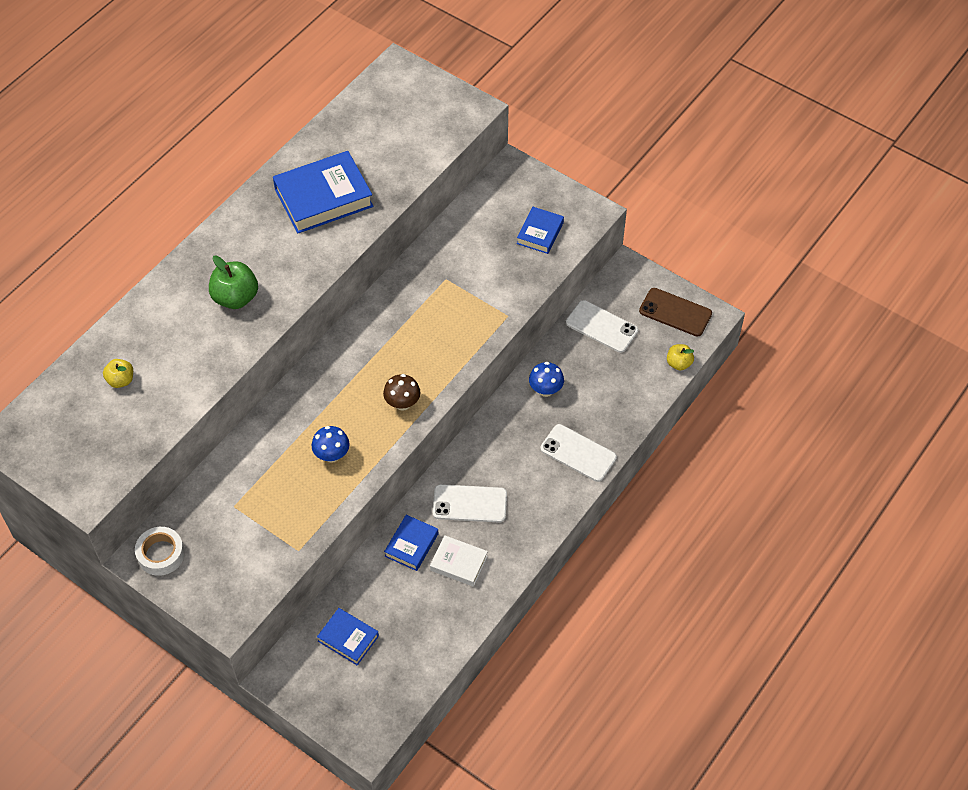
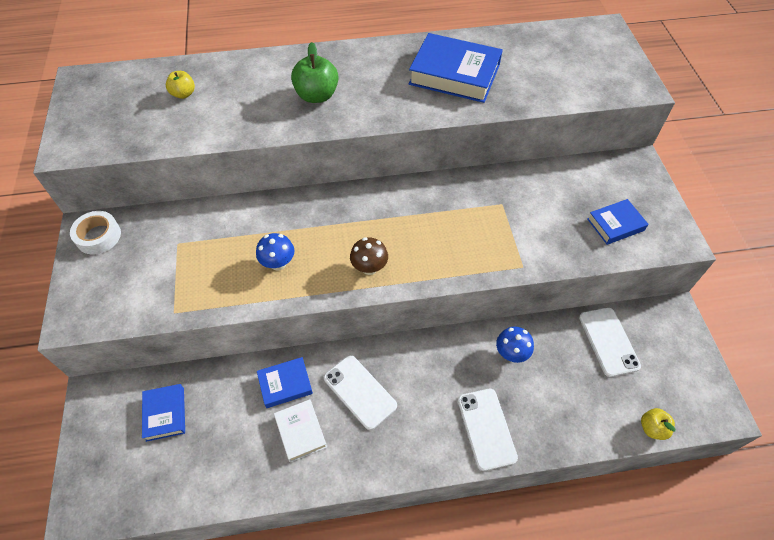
camera: 45 degrees right, 0 degrees up
brown phone [639,288,712,337] -> none

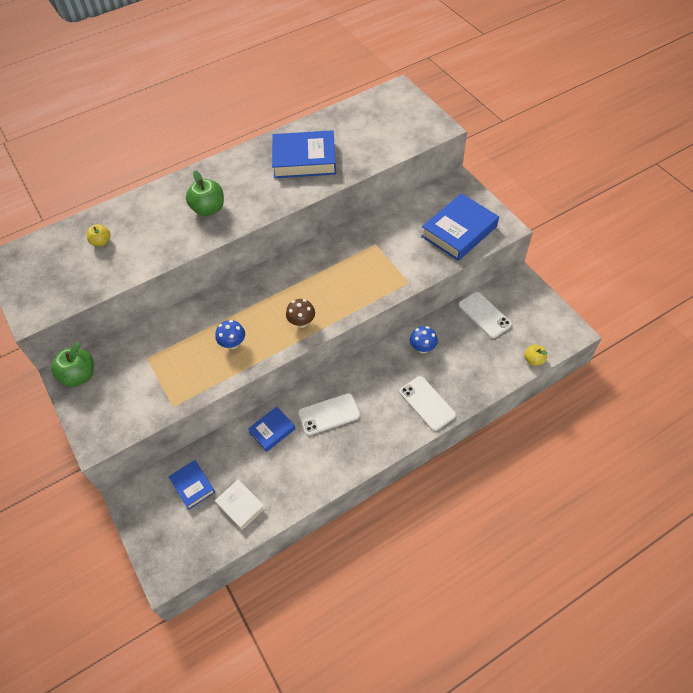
camera: 20 degrees left, 0 degrees up
white tape [70,211,121,254] -> green apple [51,342,94,387]
white book [274,399,327,462] -> white book moved to [215,480,265,530]
white phone [324,355,397,430] -> white phone turned 45 degrees counterclockwise [298,393,360,435]
blue book [587,199,648,245] -> blue book [421,193,499,261], size x1.83

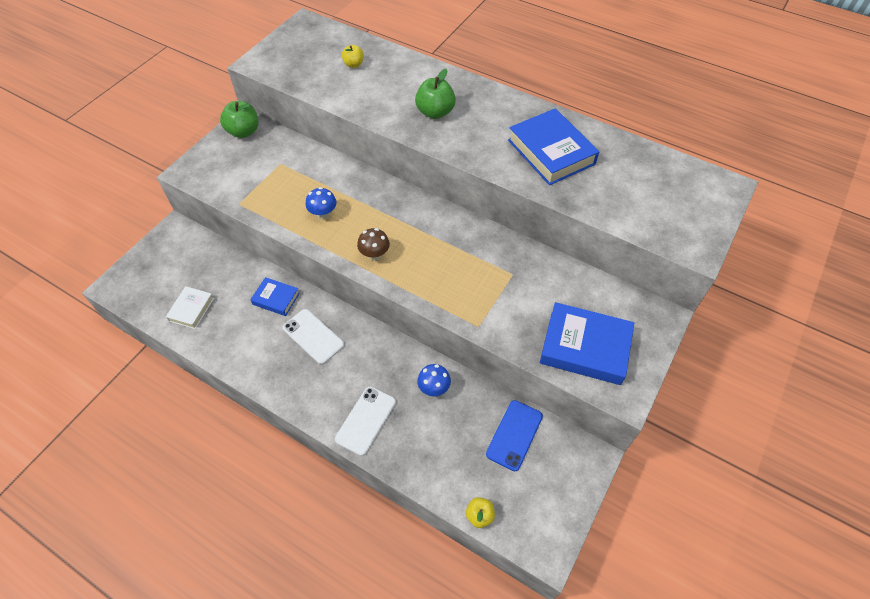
camera: 60 degrees right, 0 degrees up
blue book [168,460,215,510] -> none
white phone [458,292,512,338] -> blue phone [486,400,543,471]

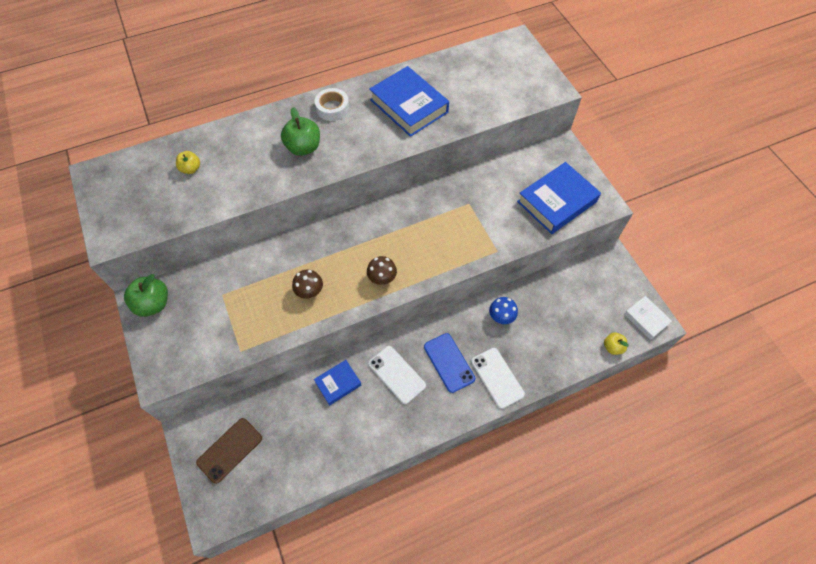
camera: 55 degrees left, 5 degrees up
white book [166,286,214,329] -> white book moved to [624,296,672,340]
white phone [283,309,344,364] -> white phone turned 60 degrees clockwise [368,346,426,404]
blue mushroom [306,187,337,220] -> brown mushroom [292,269,323,299]
blue phone [486,400,543,471] -> blue phone moved to [424,333,475,393]
blue book [508,108,599,185] -> blue book turned 45 degrees clockwise [369,66,449,137]
none -> brown phone [196,418,262,484]
none -> white tape [315,88,349,121]

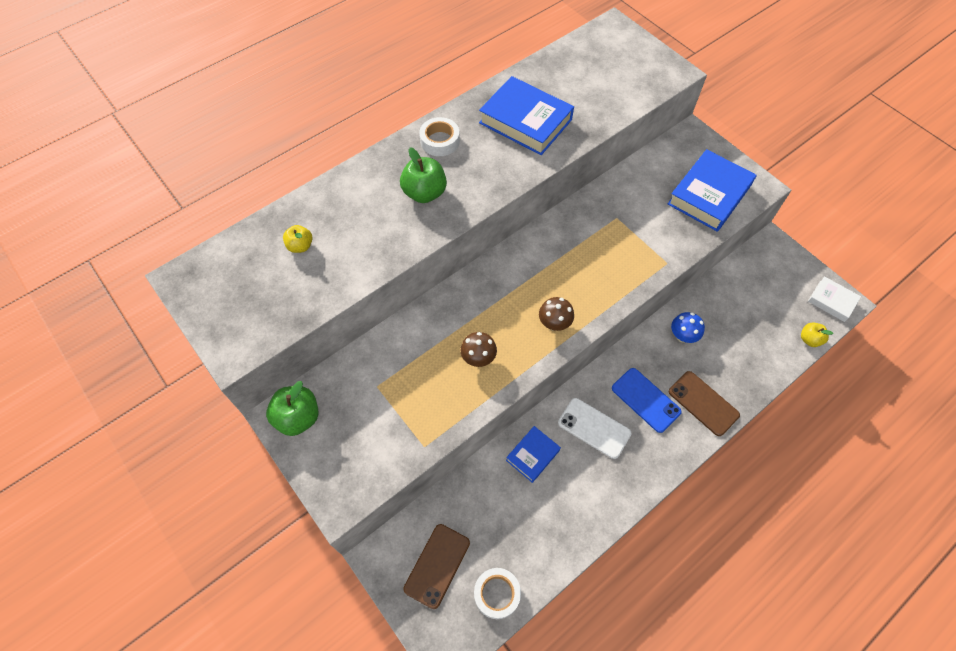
camera: 15 degrees left, 0 degrees up
white phone [471,348,525,409] -> brown phone [669,371,740,436]
none -> white tape [474,568,521,619]

